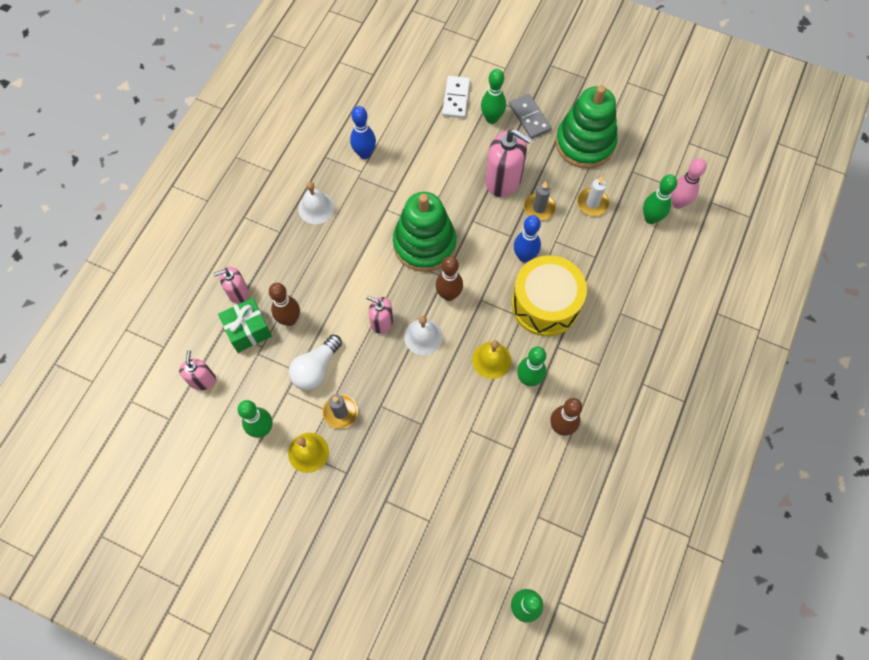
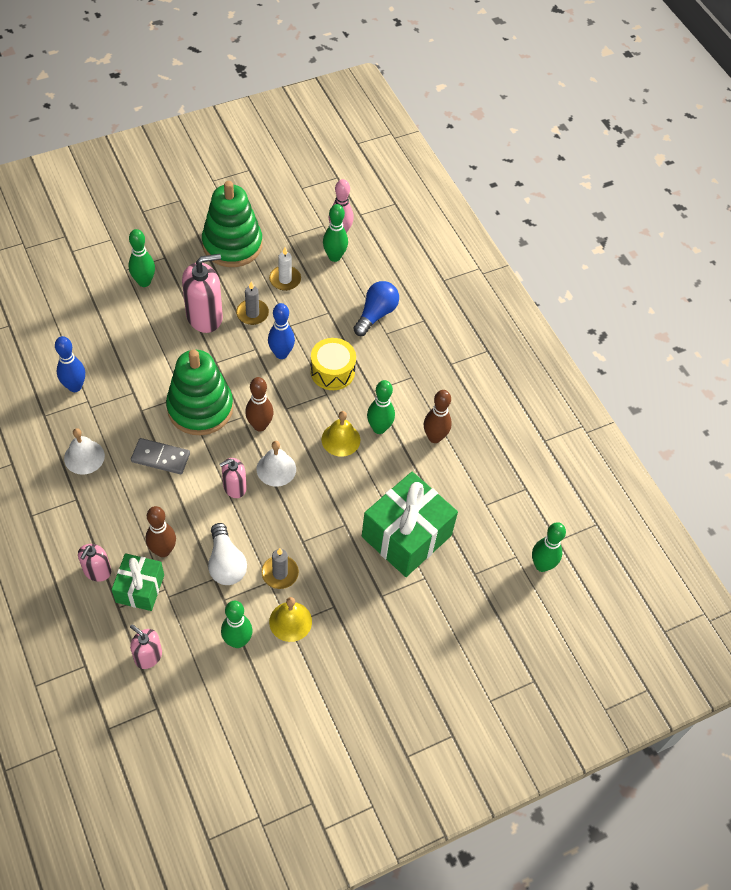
camera: 55 degrees left, 10 degrees down
white domino [442,76,470,118] -> none
grey domino [509,94,551,139] -> grey domino moved to [131,438,190,474]
yellow drum [511,255,587,336] -> yellow drum [310,338,356,390], size x0.66
none -> blue light bulb [353,281,399,336]
none -> green gift [362,472,458,577]

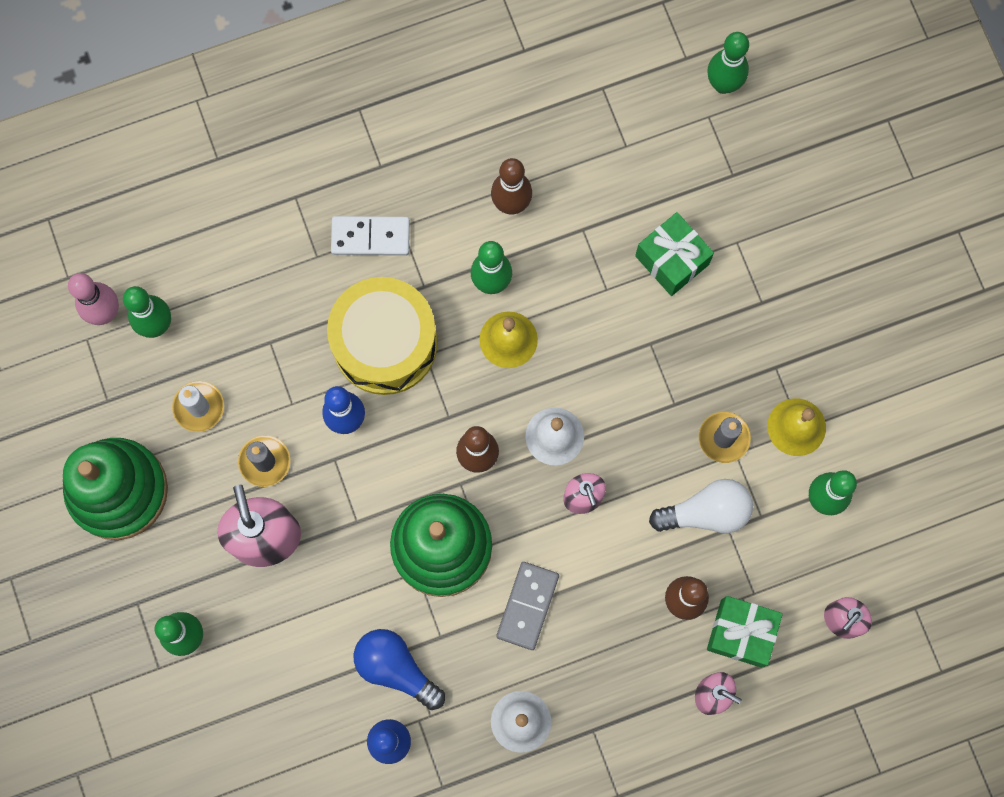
camera: 80 degrees left, 20 degrees up
yellow drum [310,338,356,390] -> yellow drum [327,277,437,395], size x1.51
blue light bulb [353,281,399,336] -> blue light bulb moved to [354,629,445,710]
green gift [362,472,458,577] -> green gift [635,212,714,296], size x0.58
none -> white domino [331,216,410,256]

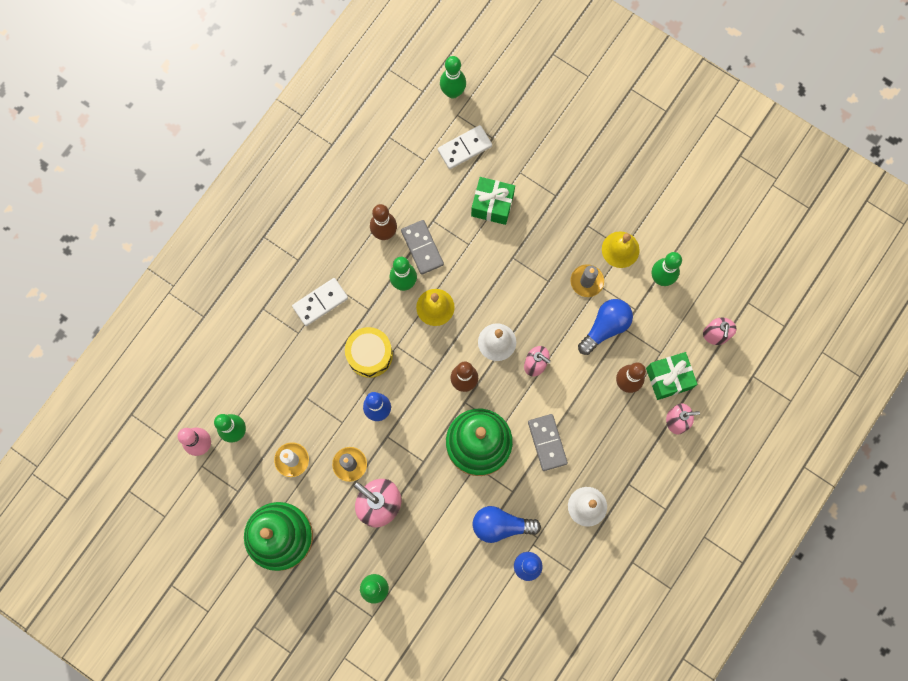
camera: 35 degrees left, 0 degrees up
yellow drum [327,277,437,395] -> yellow drum [345,327,393,378], size x0.66
white light bulb [649,479,753,533] -> blue light bulb [578,299,633,355]
none -> grey domino [401,220,444,275]
none -> white domino [438,125,492,169]

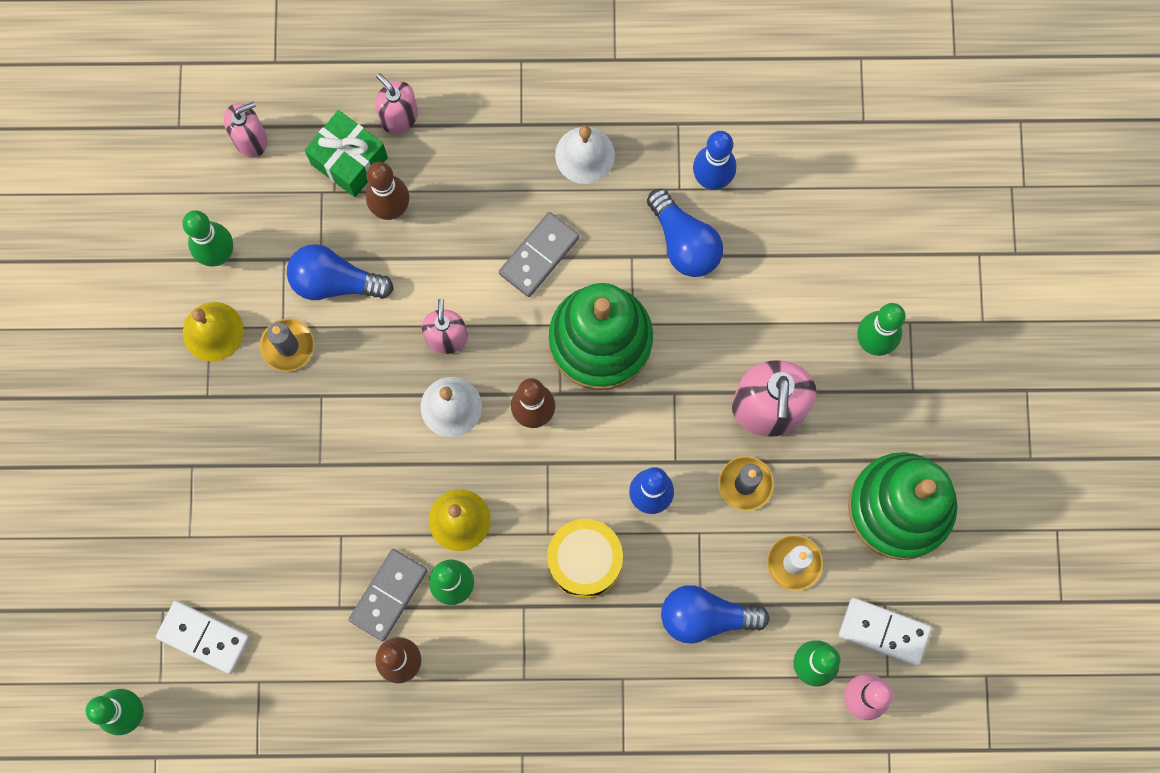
camera: 125 degrees left, 0 degrees up
white domino [292,278,348,326] -> white domino moved to [839,598,932,666]
green gift [471,177,515,225] -> none
none -> blue light bulb [661,585,770,644]

